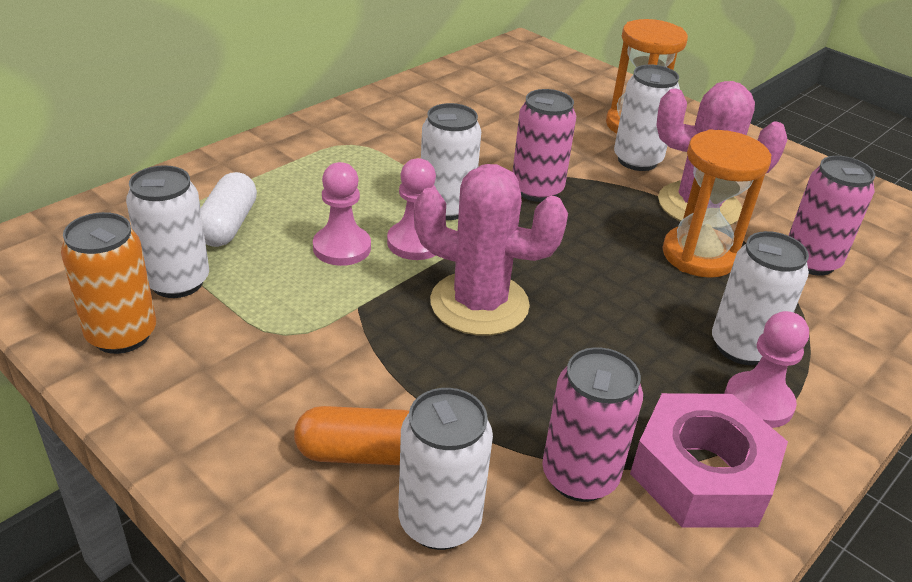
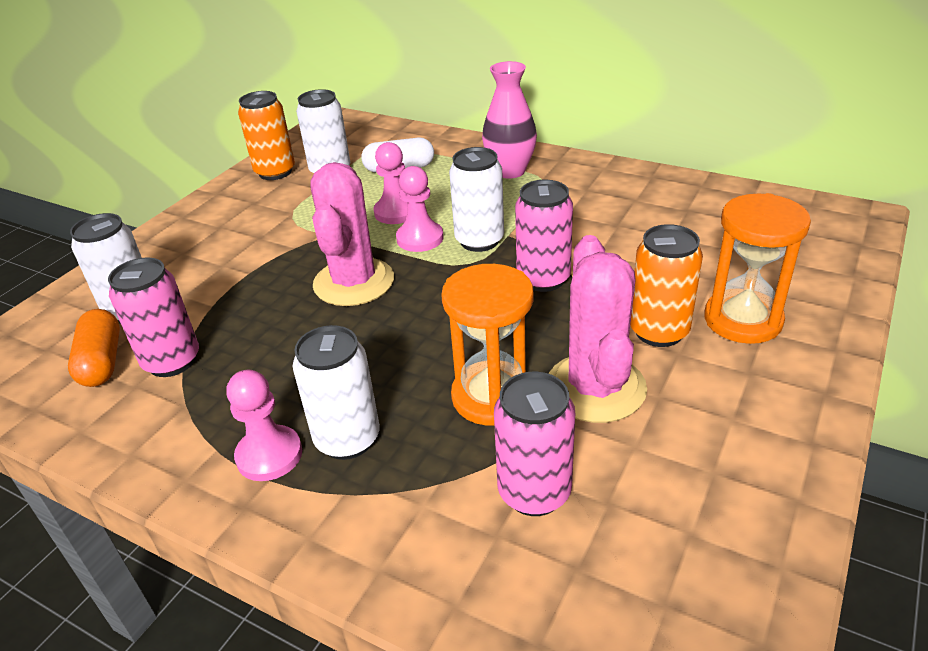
camera: 80 degrees right, 0 degrees up
orange capsule [294,406,409,465] -> orange capsule moved to [68,309,120,387]
white can [614,64,680,171] -> orange can [630,224,703,347]
pink nut [630,393,788,528] -> none
none -> pink vase [482,61,537,179]

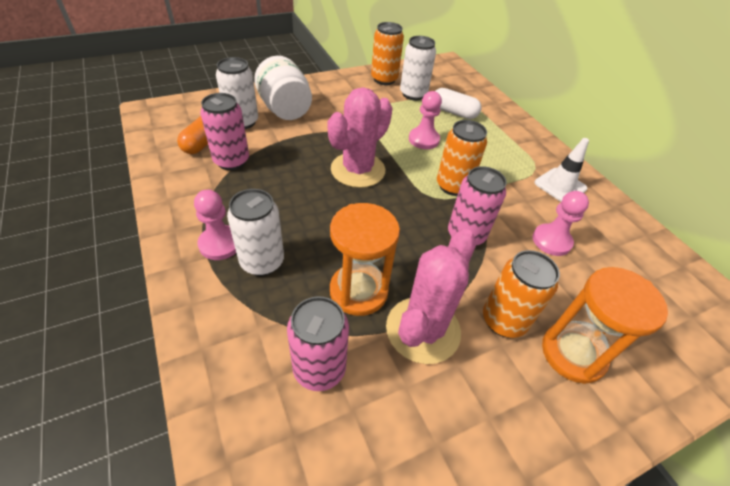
camera: 30 degrees right, 10 degrees up
pink pawn [396,166,443,252] -> pink pawn moved to [533,191,589,256]
white can [449,147,504,252] -> orange can [437,120,487,196]
pink vase [482,61,537,179] -> none
none -> white jar [254,56,312,120]
none -> white traffic cone [535,138,589,202]

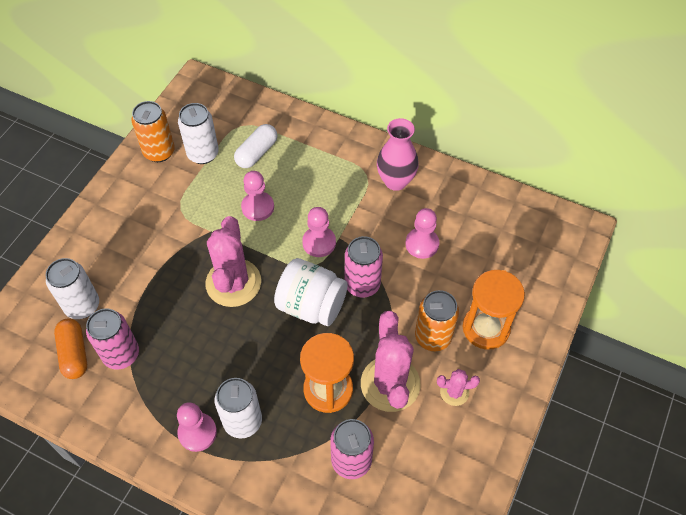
camera: 35 degrees left, 10 degrees up
white jar [254,56,312,120] -> white jar moved to [274,258,348,326]
white capsule [435,88,481,119] -> white capsule turned 45 degrees counterclockwise [234,124,278,168]
orange can [437,120,487,196] -> pink pawn [302,207,336,257]
white traffic cone [535,138,589,202] -> pink vase [377,118,419,191]
none -> pink cactus [437,369,480,406]

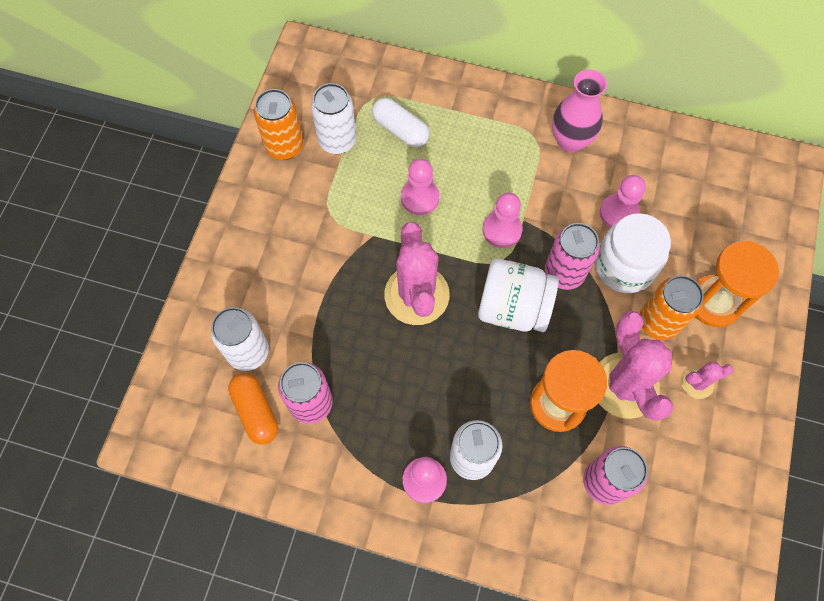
camera: 10 degrees left, 10 degrees up
white capsule [234,124,278,168] -> white capsule turned 75 degrees counterclockwise [372,98,430,147]
none -> white jar [595,213,671,293]

